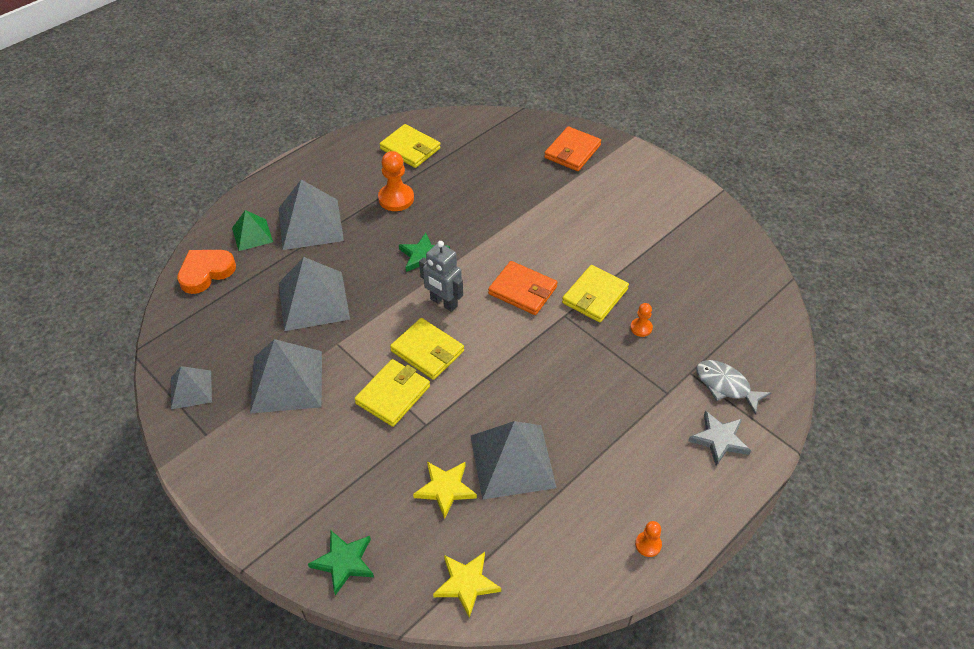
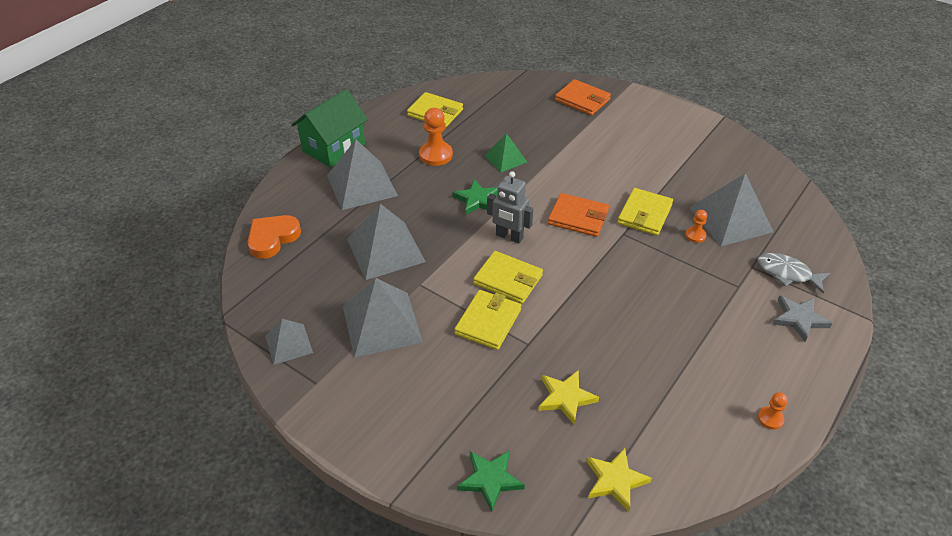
camera: 10 degrees left, 5 degrees down
green pyramid [232,210,273,251] -> green pyramid moved to [484,133,527,172]
grey pyramid [471,421,557,500] -> grey pyramid moved to [689,173,774,246]
orange wallet [544,126,601,171] -> orange wallet turned 75 degrees counterclockwise [555,79,611,115]
none -> green house [291,89,368,168]

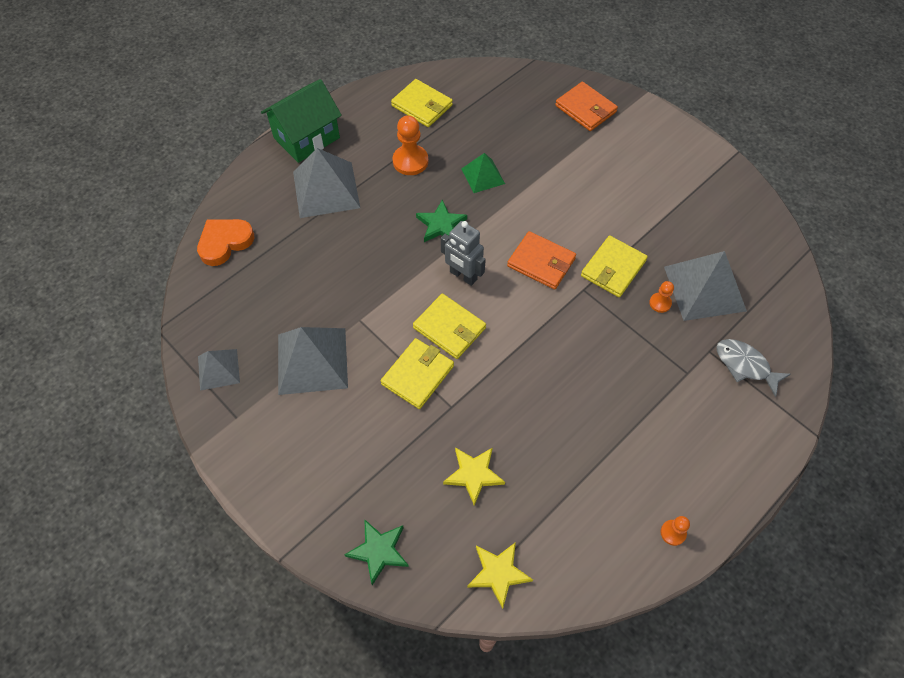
camera: 10 degrees right, 15 degrees up
grey pyramid [347,204,426,280] -> none
grey star [772,296,832,342] -> none

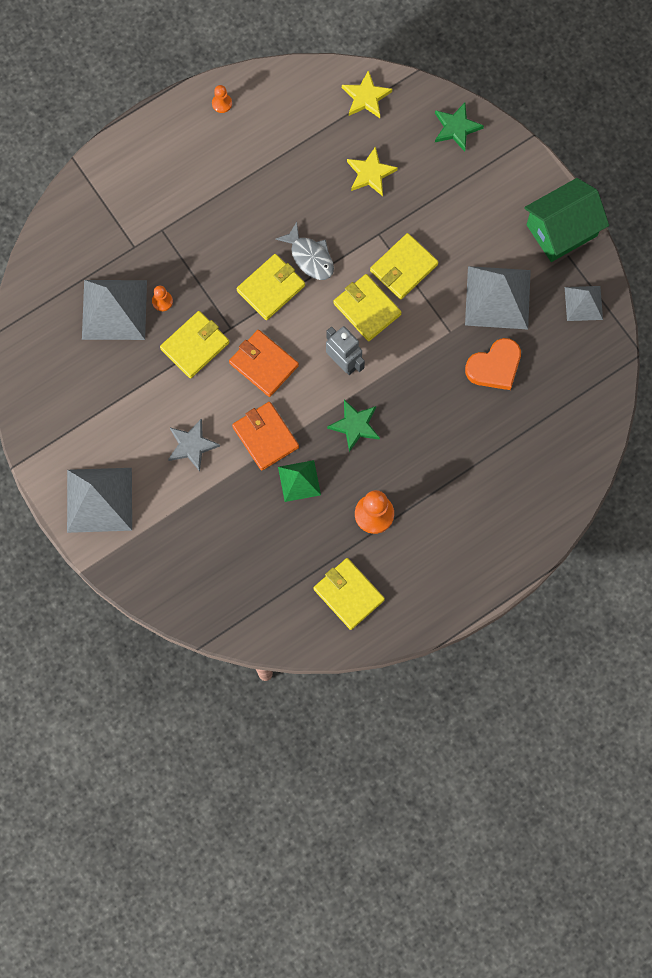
camera: 170 degrees left, 15 degrees up
orange heart [197,219,254,266] -> orange heart moved to [465,338,521,390]
green house [261,79,342,163] -> green house moved to [524,178,609,262]
grey pyramid [293,148,360,218] -> grey pyramid moved to [67,468,132,533]
orange wallet [555,82,618,131] -> orange wallet moved to [232,402,299,471]
grey fish [716,339,791,397] -> grey fish moved to [275,222,334,280]
none -> grey star [168,418,220,471]
none -> yellow wallet [236,254,305,320]

